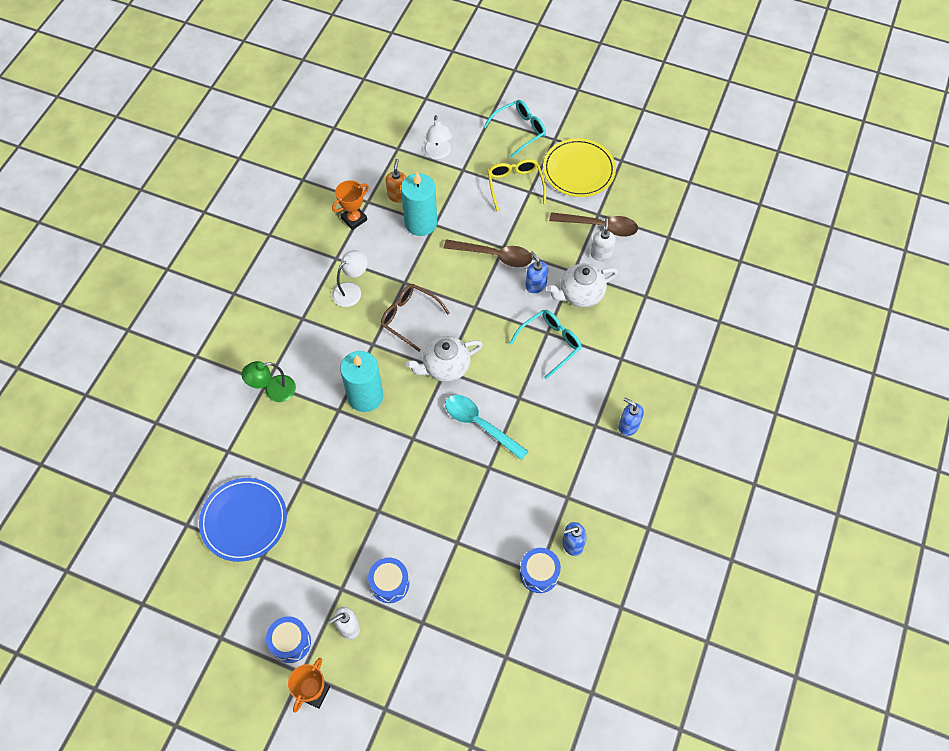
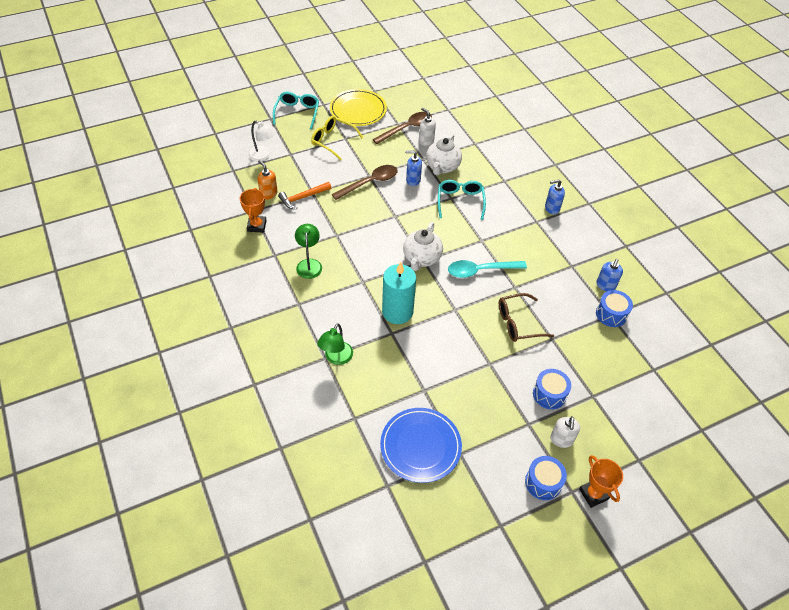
camera: 50 degrees left, 10 degrees down
white lamp [332,250,367,307] -> green lamp [295,224,322,279]
brown glasses [380,284,450,352] -> brown glasses moved to [499,293,554,342]
turquoise candle [401,172,437,236] -> orange hammer [278,182,331,209]

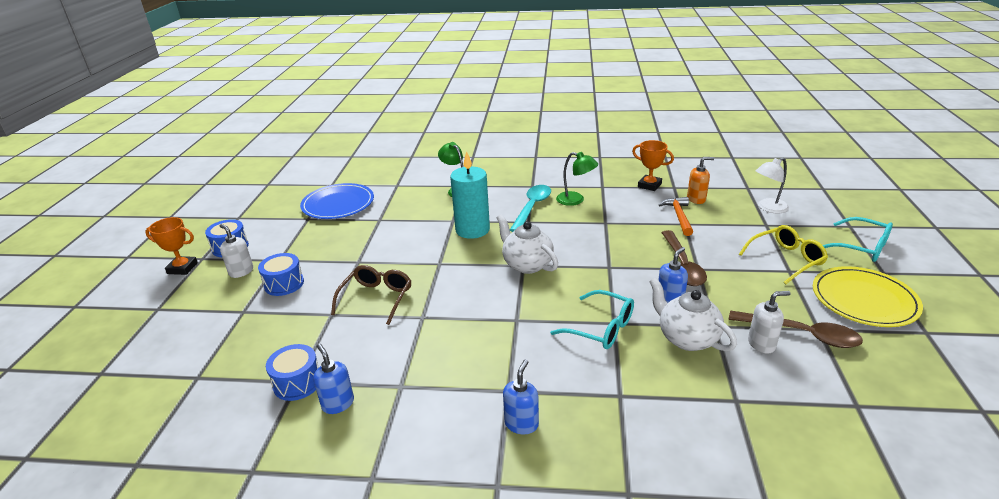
camera: 125 degrees right, 20 degrees down
brown spoon [372,112,432,144] -> brown spoon turned 60 degrees counterclockwise [729,311,863,348]
turquoise spoon [448,260,527,278] -> turquoise spoon moved to [510,185,551,232]

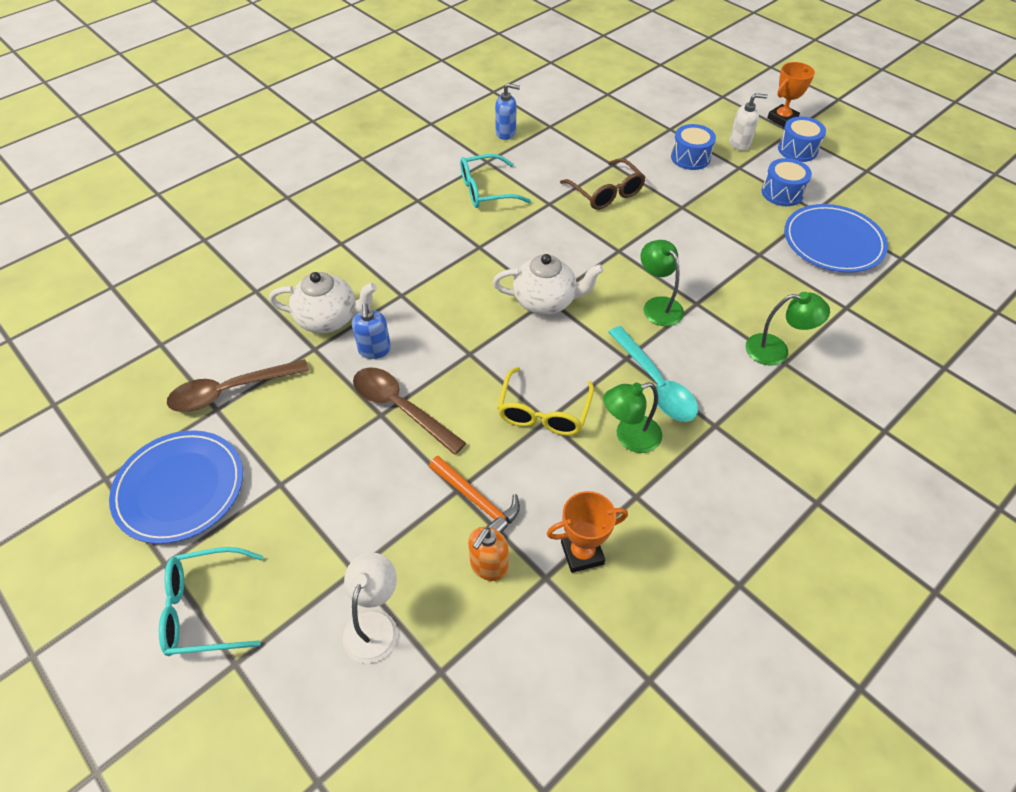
camera: 130 degrees right, 20 degrees up
blue drum [266,344,319,401] -> blue drum moved to [761,158,812,206]
turquoise candle [450,151,490,239] -> green lamp [640,240,684,326]
blue soap dispenser [503,359,539,435] -> none
turquoise glasses [550,290,634,349] -> turquoise glasses moved to [460,154,531,208]
yellow glasses [739,225,828,284] -> yellow glasses moved to [497,367,594,436]
white soap dispenser [748,291,790,354] -> none
yellow plate [813,266,923,327] -> blue plate [109,430,243,544]

